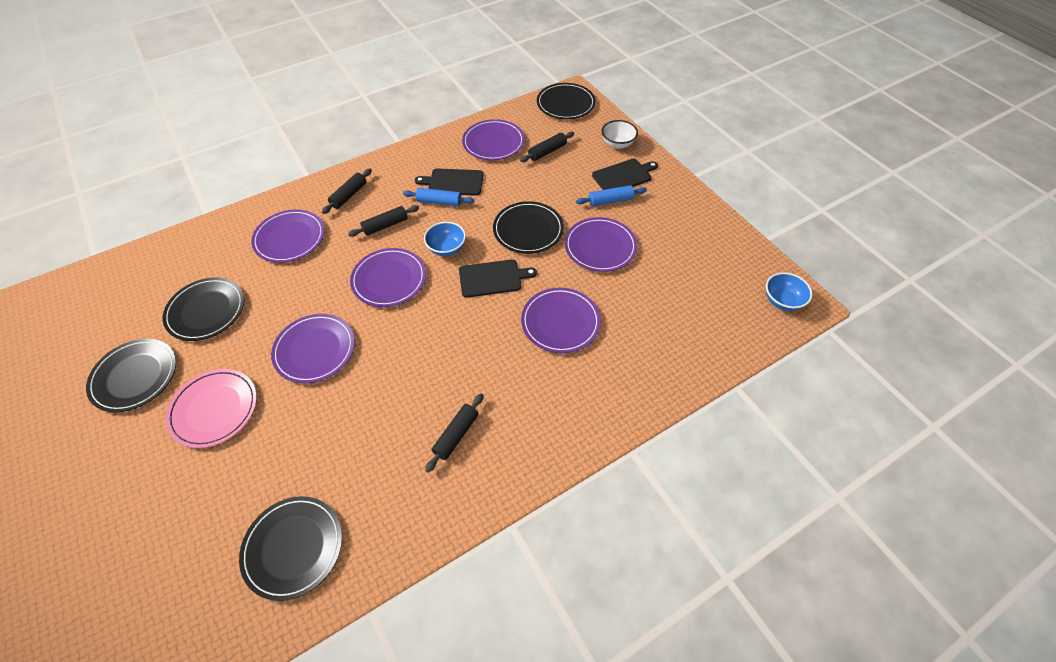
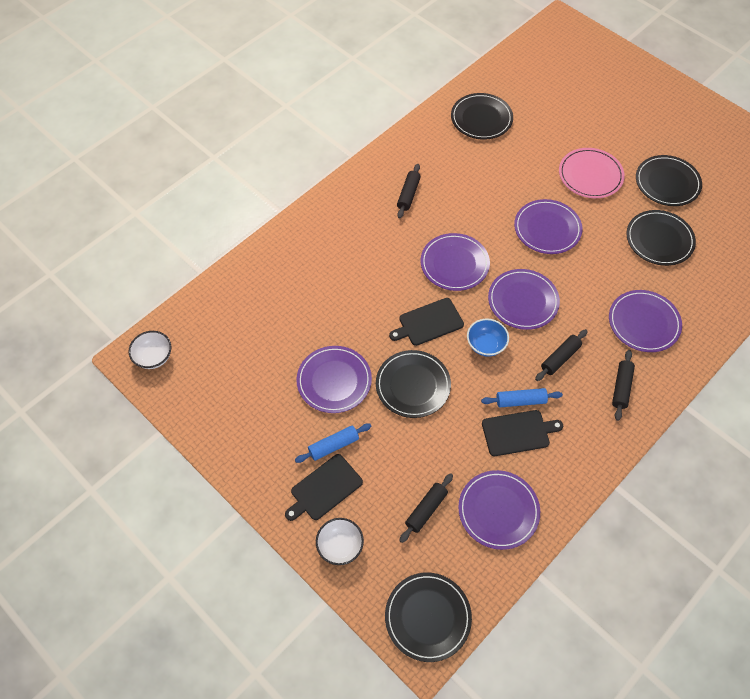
camera: 165 degrees right, 5 degrees up
purple plate [521,288,601,353] -> purple plate moved to [420,233,490,291]
blue bowl [766,272,812,311] -> white bowl [128,331,171,369]

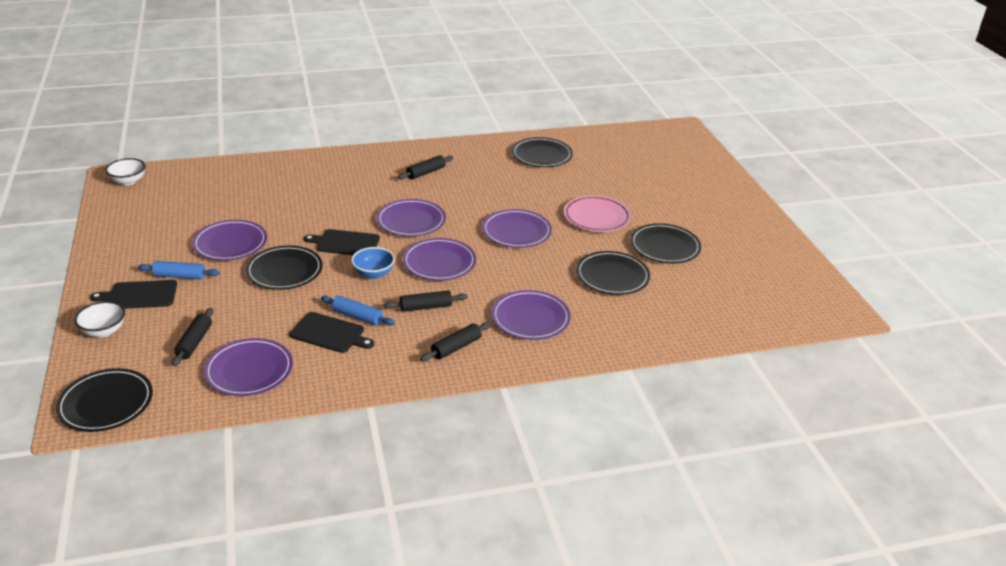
camera: 30 degrees right, 25 degrees down
black rolling pin [399,473,453,543] -> black rolling pin turned 60 degrees counterclockwise [172,308,213,366]

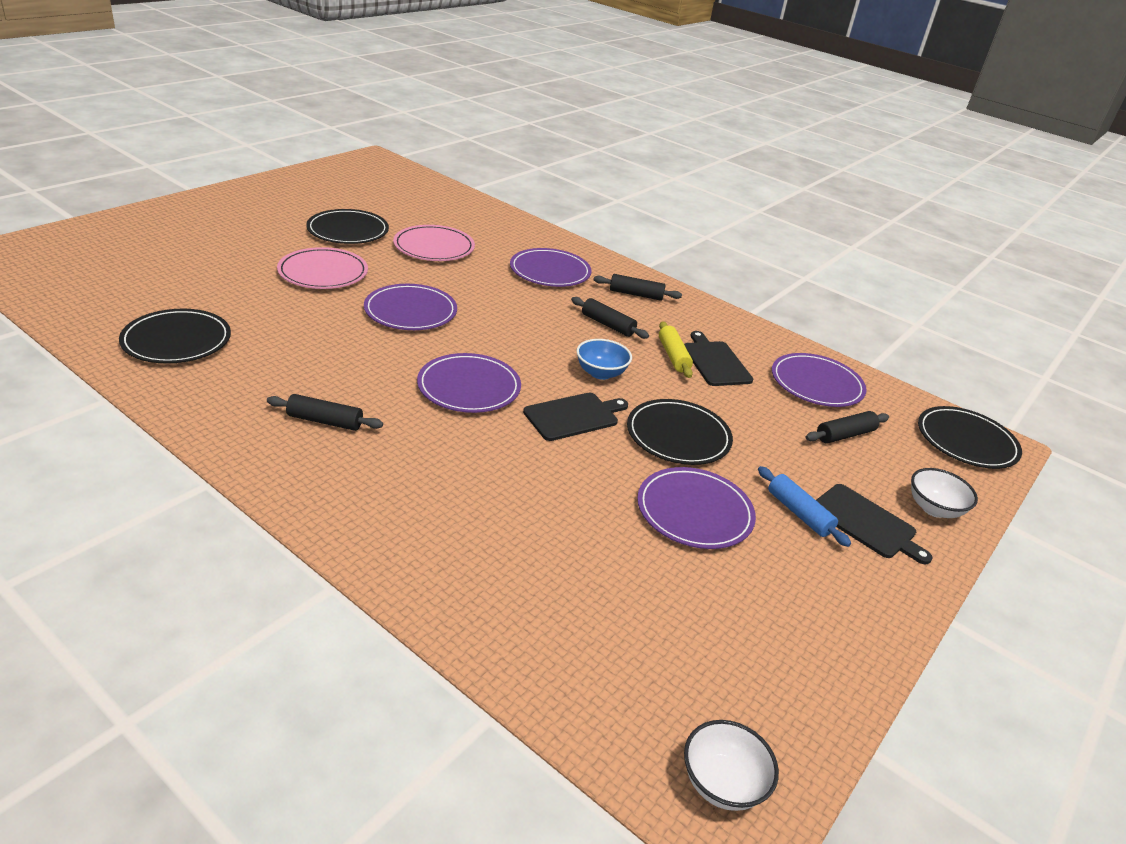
camera: 130 degrees left, 0 degrees up
black cutting board [304,229,380,255] -> black cutting board turned 90 degrees counterclockwise [523,393,628,441]
blue rolling pin [321,296,395,326] -> yellow rolling pin [659,321,693,378]
purple plate [403,238,476,281] -> none
black plate [576,251,650,295] -> pink plate [393,225,475,261]

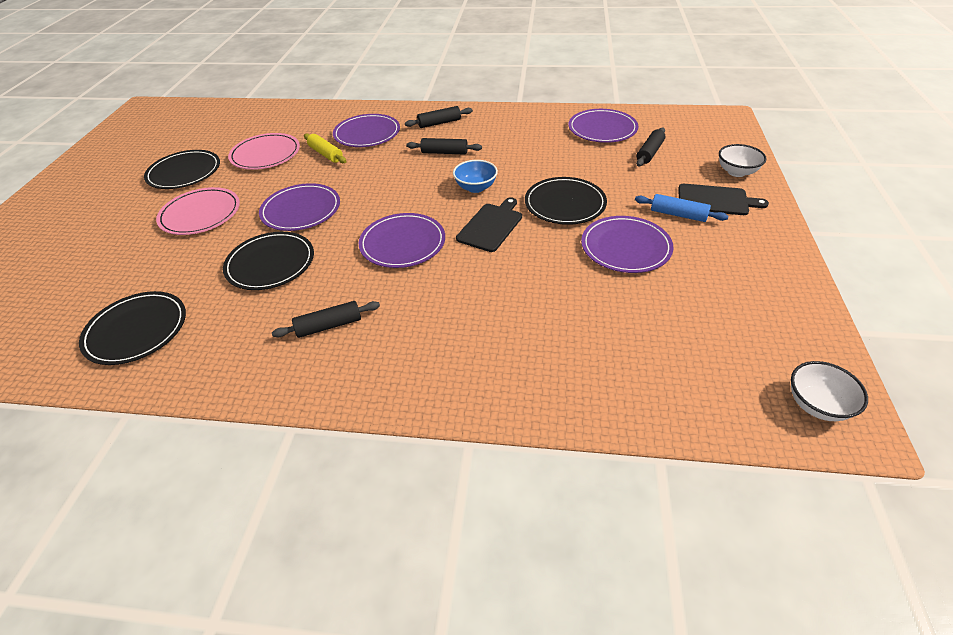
camera: 25 degrees left, 10 degrees up
yellow rolling pin [659,321,693,378] -> yellow rolling pin moved to [304,133,347,163]
black cutting board [684,331,753,386] -> none
black plate [918,406,1022,469] -> black plate moved to [223,232,314,290]

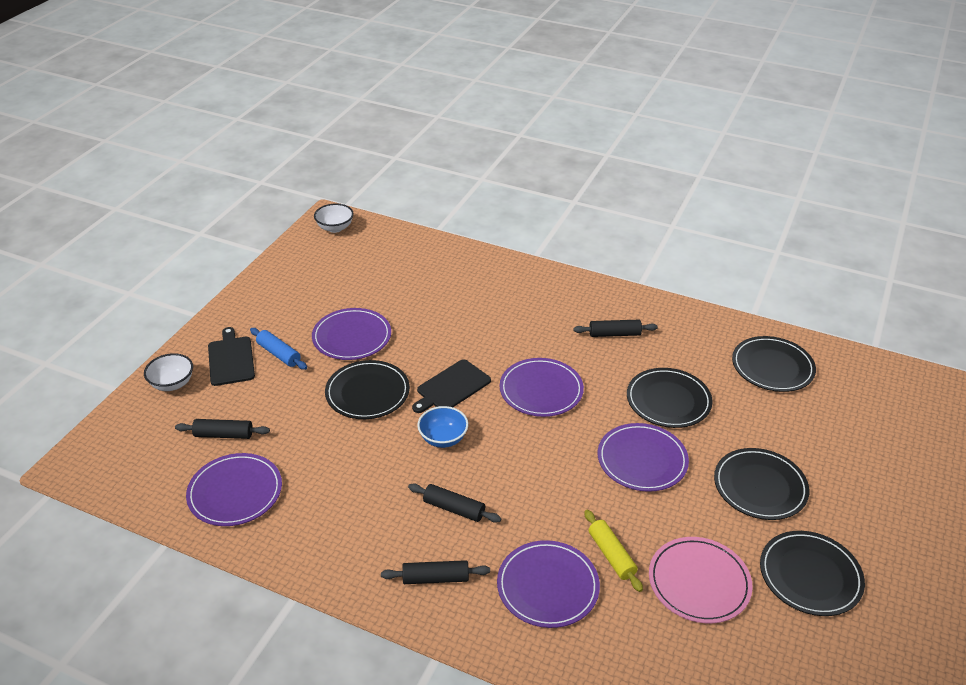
camera: 165 degrees left, 5 degrees down
pink plate [156,187,240,235] -> black plate [714,448,809,520]
black rolling pin [636,128,666,166] -> black rolling pin turned 45 degrees clockwise [175,419,270,439]
black cutting board [678,184,769,215] -> black cutting board turned 45 degrees clockwise [208,327,255,386]

